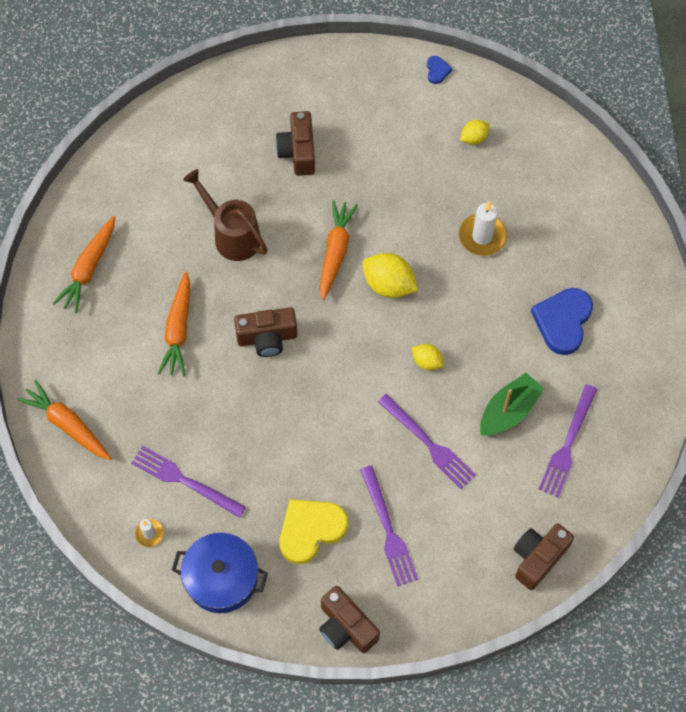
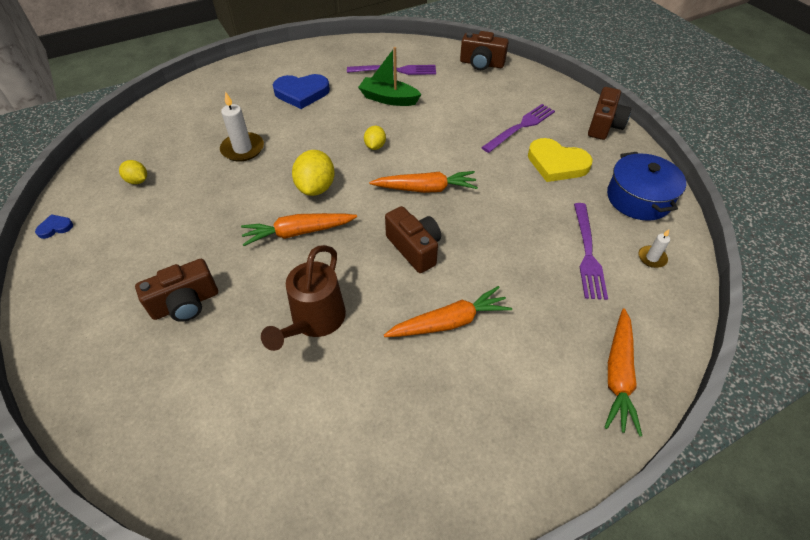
camera: 115 degrees left, 15 degrees down
orange carrot [53,216,115,313] -> orange carrot moved to [369,171,478,193]
purple fork [378,394,476,489] -> none

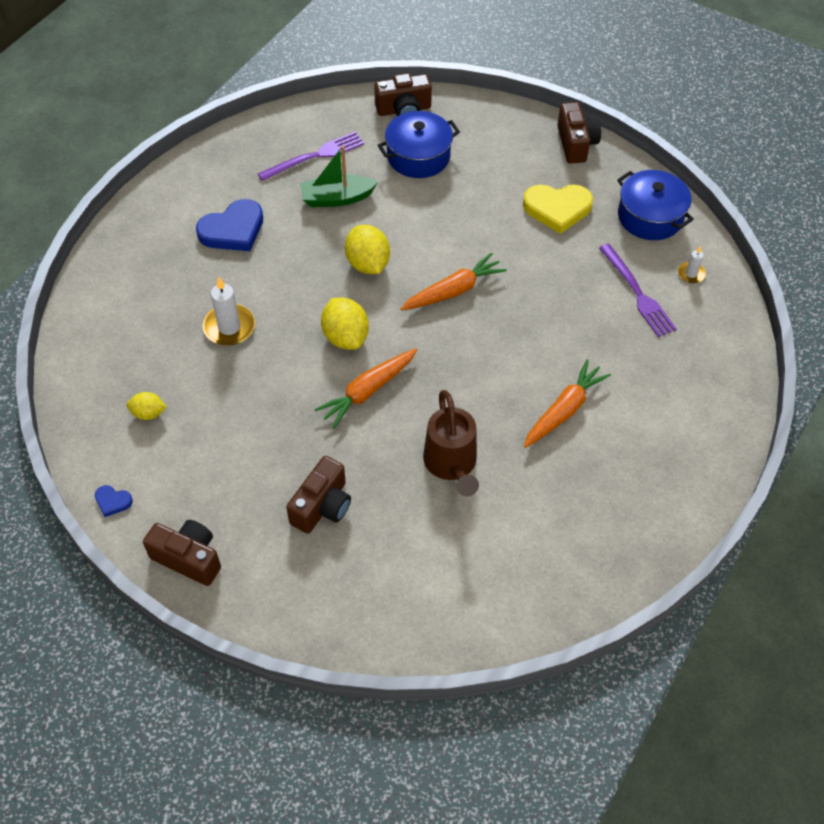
camera: 30 degrees left, 5 degrees up
blue heart [35,214,73,239] -> blue heart turned 105 degrees counterclockwise [95,485,133,517]
yellow lemon [364,126,386,150] -> yellow lemon [345,225,390,274], size x1.73
brown camera [385,206,441,273] -> brown camera moved to [143,520,221,586]
purple fork [481,104,555,153] -> none
orange carrot [604,309,642,437] -> none
none -> blue pot [378,111,460,178]

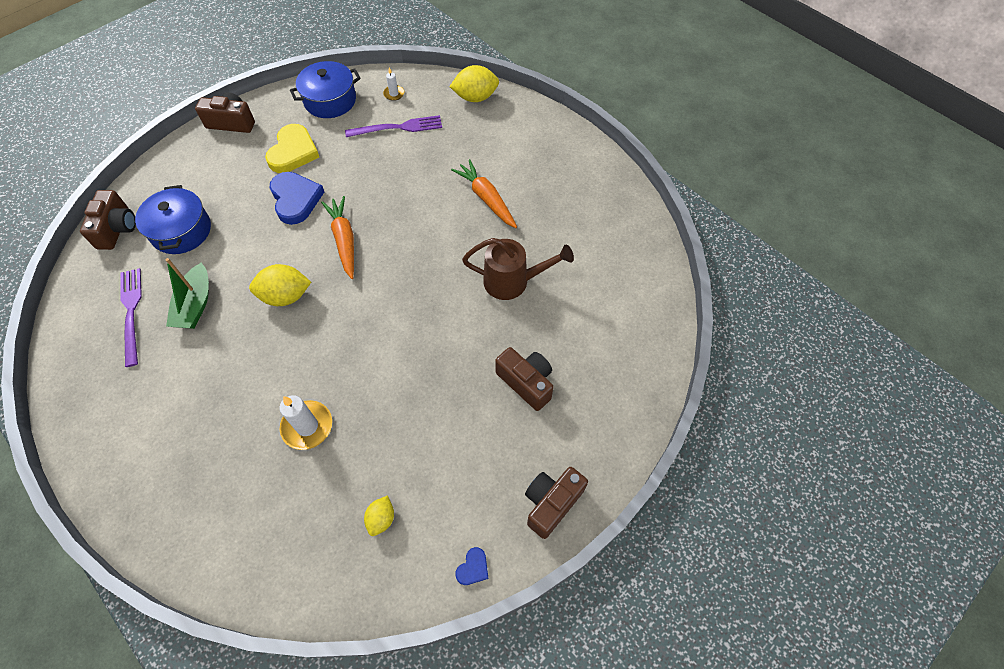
camera: 75 degrees left, 5 degrees up
blue heart [196,199,263,251] -> blue heart moved to [270,172,324,225]
orange carrot [314,348,417,428] -> none
yellow lemon [321,298,369,350] -> yellow lemon moved to [450,65,499,102]

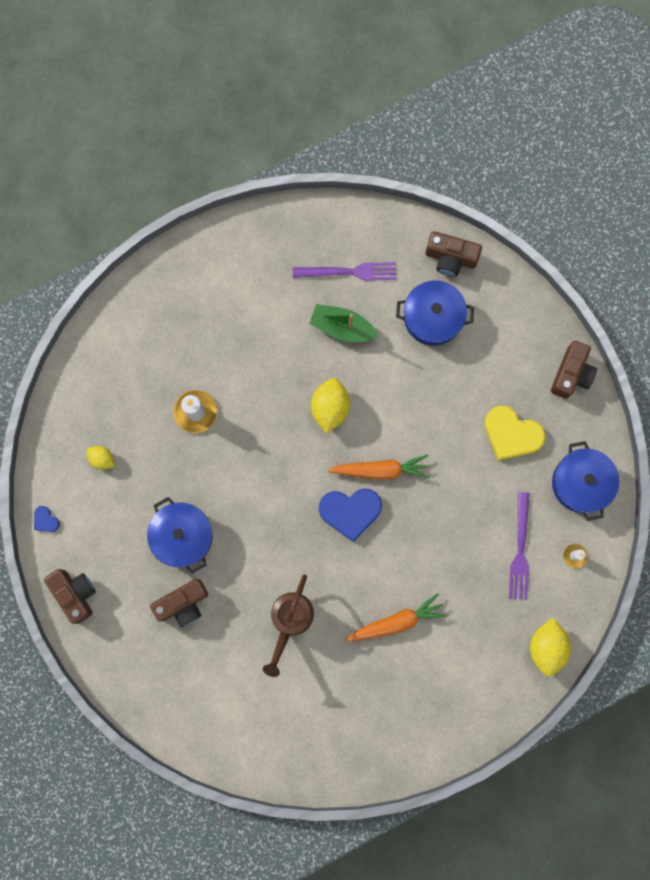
camera: 105 degrees right, 20 degrees up
blue heart [270,172,324,225] -> blue heart moved to [318,488,382,542]
none -> blue pot [147,497,213,574]

